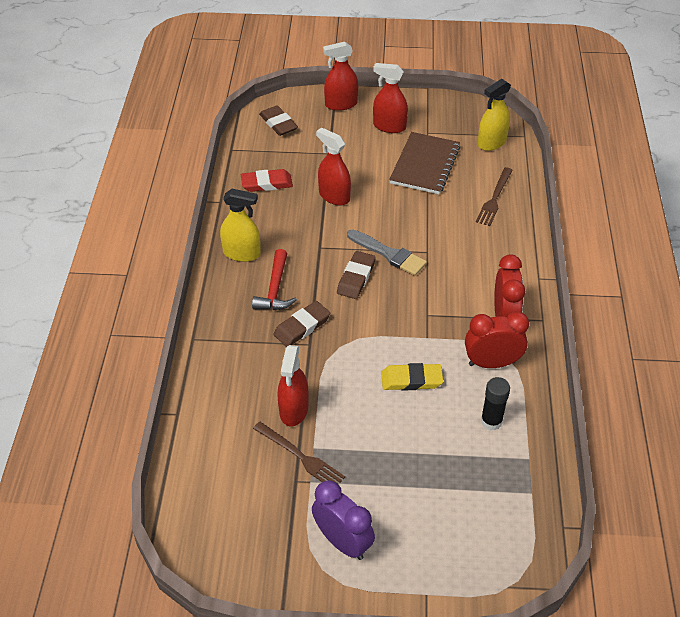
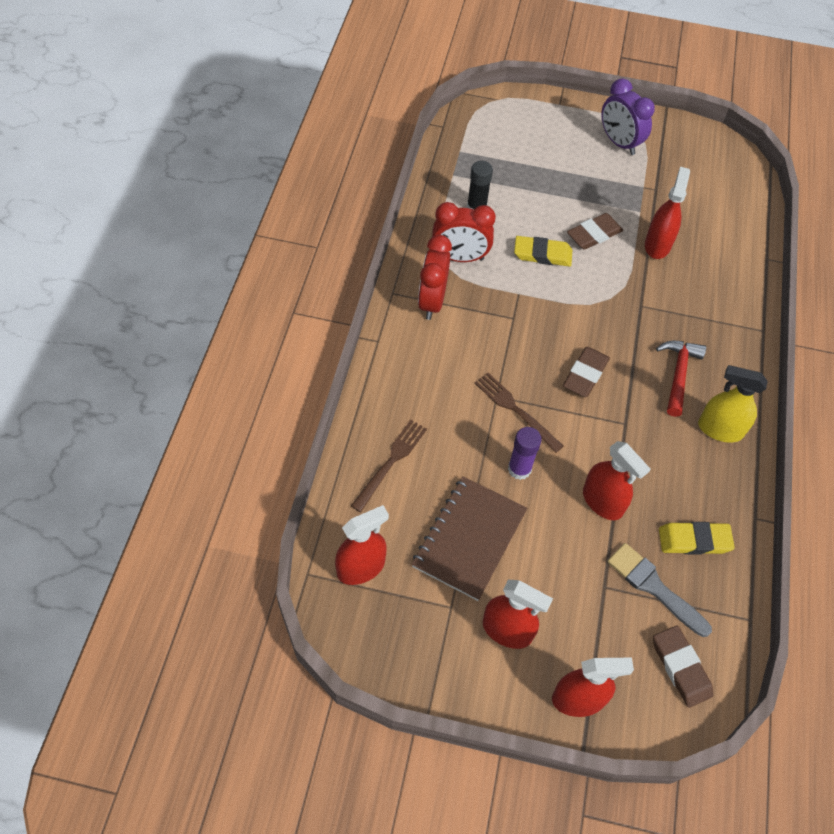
camera: 175 degrees left, 10 degrees up
red eraser [241,169,293,192] -> yellow eraser [659,522,735,555]
brown fork [253,422,345,485] -> brown fork moved to [475,373,564,453]
brown eraser [273,301,330,347] -> brown eraser moved to [567,213,623,250]
grey brush [347,229,427,276] -> grey brush moved to [607,543,712,637]
yellow spray bottle [478,79,511,151] -> red spray bottle [335,505,389,585]
none -> purple glue stick [508,427,542,480]

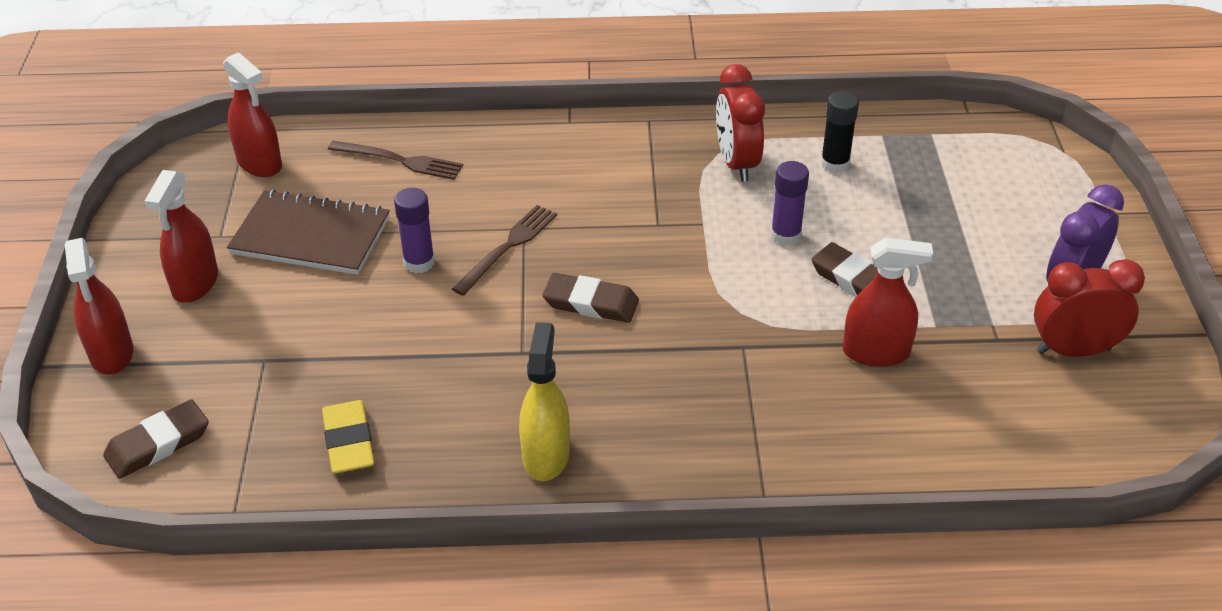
camera: 80 degrees right, 15 degrees down
red clock [418,235,452,320] -> red clock moved to [1034,259,1145,357]
yellow eraser [514,236,572,267] -> purple glue stick [771,161,809,246]
red spray bottle [583,441,650,520] -> none
grey brush [607,543,712,637] -> none
red hammer [656,341,706,417] -> none

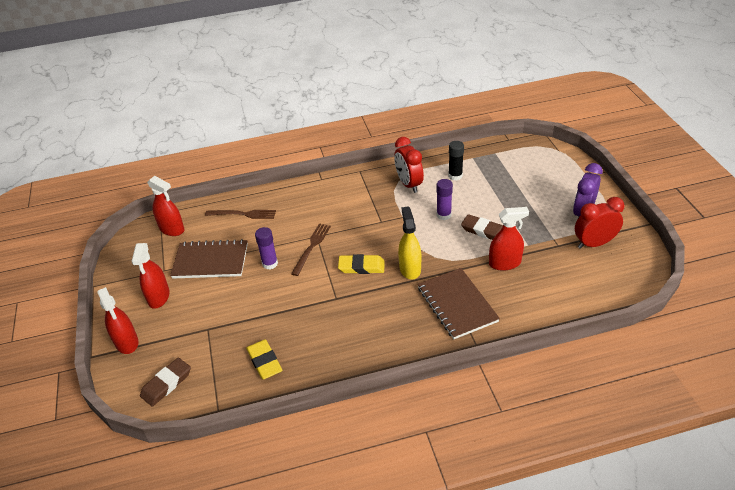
camera: 10 degrees left, 0 degrees up
yellow spray bottle [519,322,570,481] -> yellow spray bottle moved to [398,206,421,280]
brown eraser [542,273,639,323] -> yellow eraser [338,254,385,274]
none -> brown notebook [418,268,500,339]

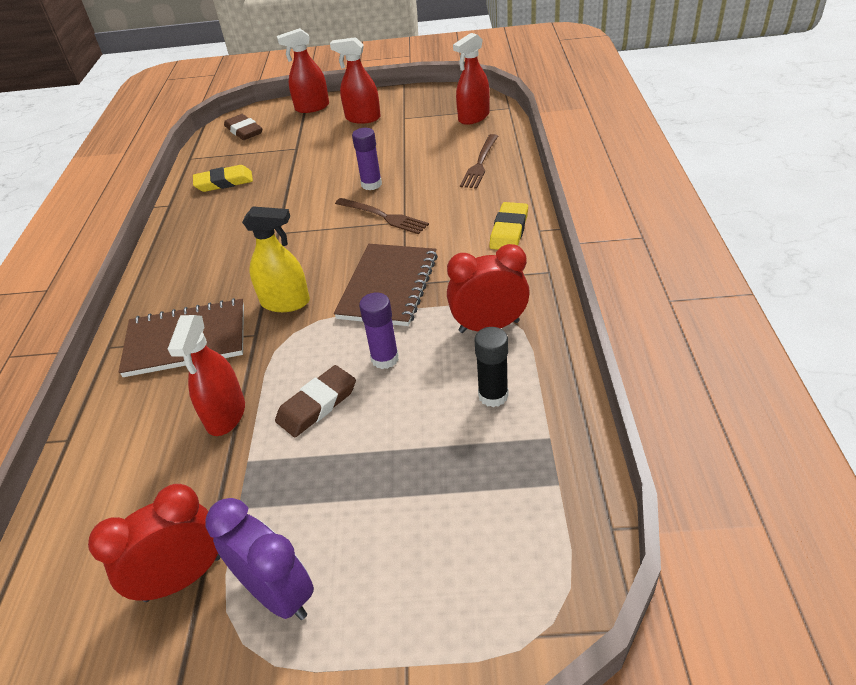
camera: 105 degrees right, 0 degrees up
brown notebook [170,239,248,279] -> brown notebook moved to [334,244,438,326]
yellow eraser [338,254,385,274] -> yellow eraser moved to [489,202,528,250]
red clock [575,197,624,249] -> red clock turned 120 degrees counterclockwise [88,484,220,602]

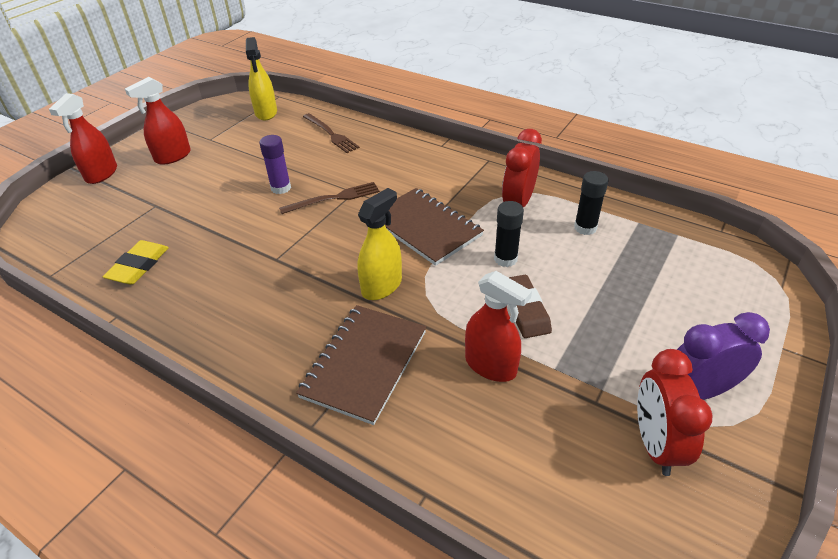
camera: 60 degrees left, 0 degrees up
brown eraser [224,114,262,140] -> none
purple glue stick [359,292,399,369] -> black glue stick [494,201,524,267]
red spray bottle [453,33,490,125] -> yellow spray bottle [246,37,277,121]
yellow eraser [489,202,528,250] -> none

